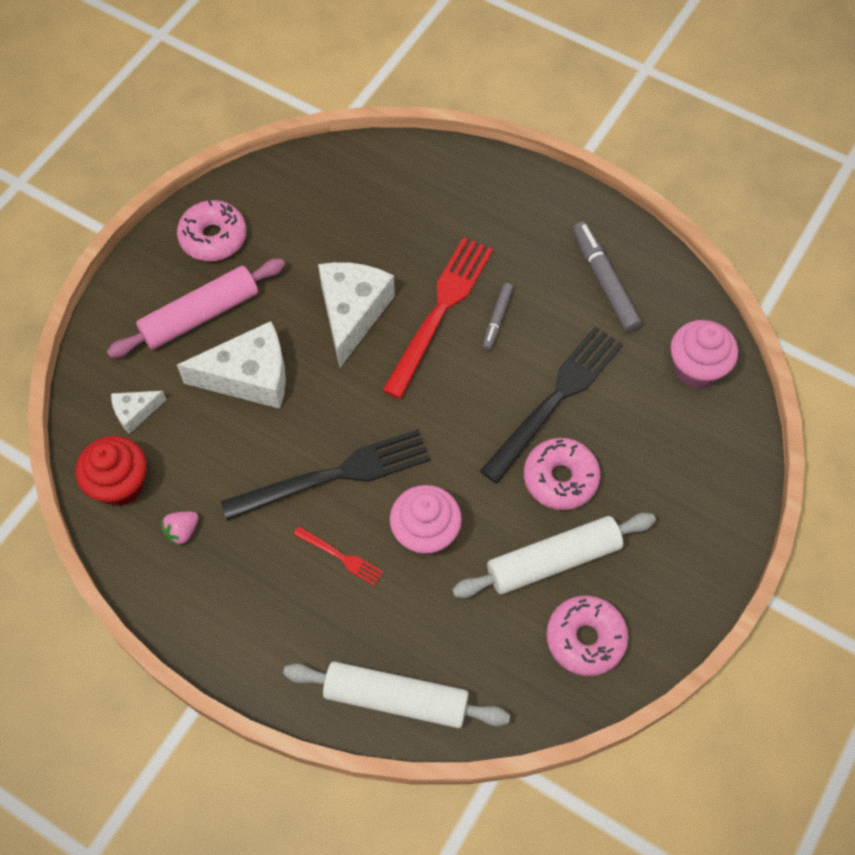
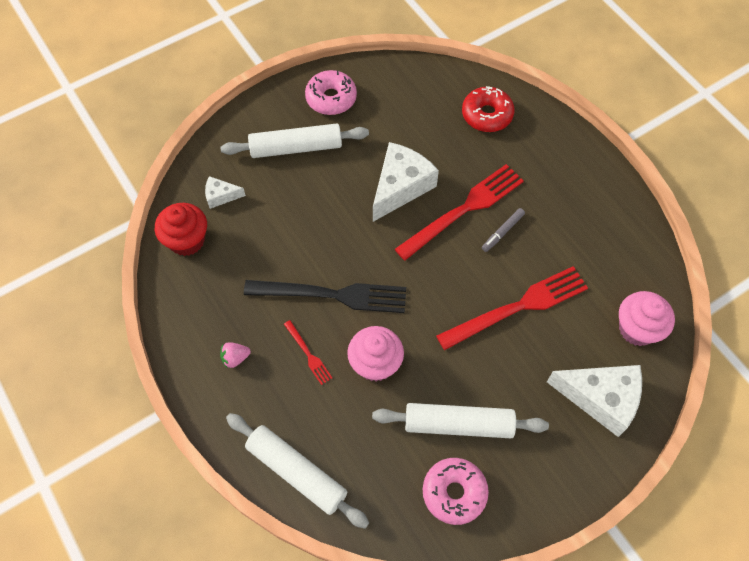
camera: 25 degrees right, 0 degrees up
pink rolling pin [107,258,285,358] -> white rolling pin [221,123,369,158]
pink strawberry [162,512,199,546] -> pink strawberry moved to [220,342,251,368]
white cheese [177,321,286,409] -> white cheese moved to [547,365,642,437]
black fork [480,326,623,484] -> red fork [436,266,588,350]
pink donut [524,438,600,510] -> none
grey marker [573,221,642,332] -> none
none -> red donut [462,86,515,132]

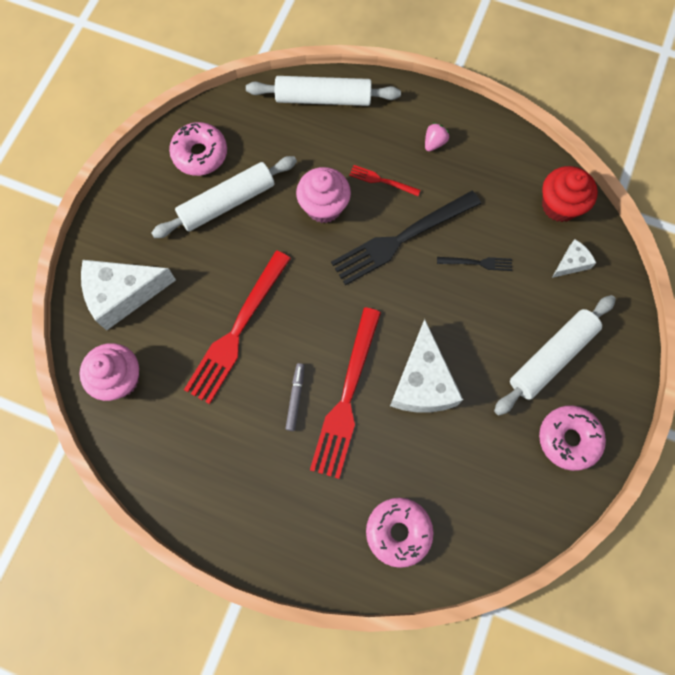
camera: 145 degrees right, 10 degrees up
red donut [462,86,515,132] -> pink donut [366,498,434,568]
none -> black fork [437,257,512,271]

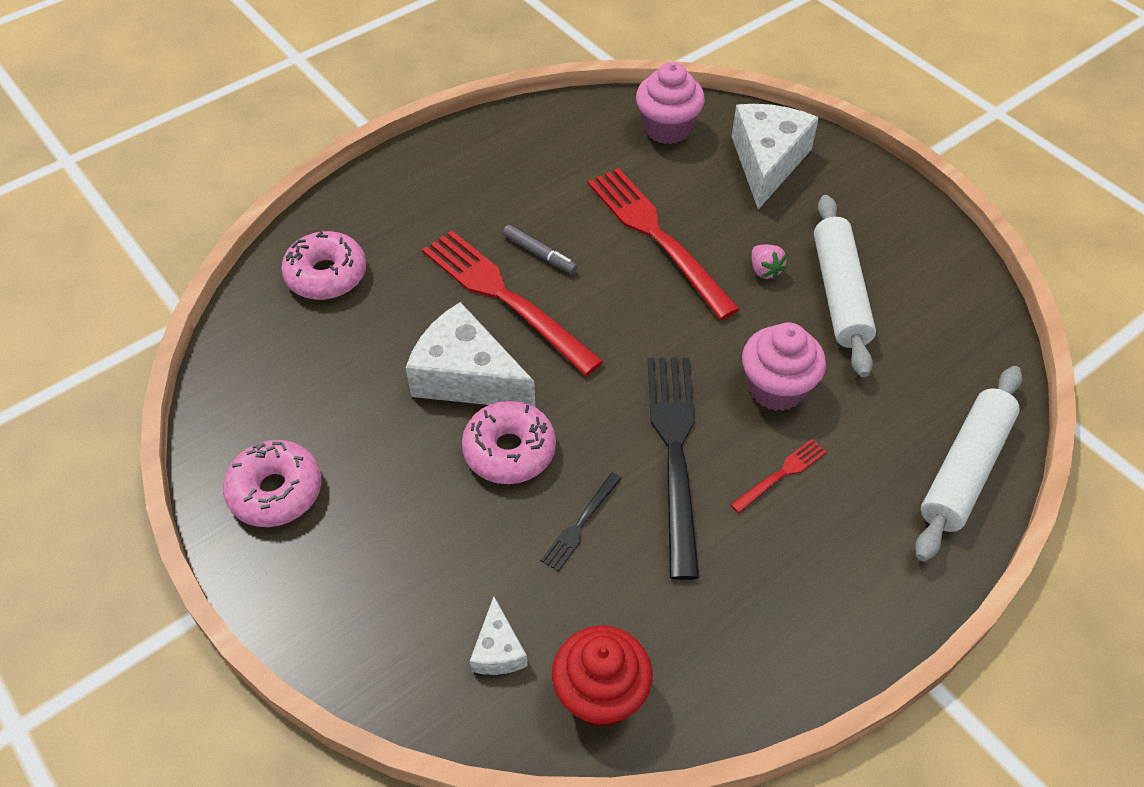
camera: 120 degrees right, 20 degrees down
pink donut [169,122,227,176] -> pink donut moved to [462,401,556,484]
pink strawberry [425,123,449,151] -> pink strawberry moved to [751,244,787,280]
white rolling pin [494,295,616,415] -> none

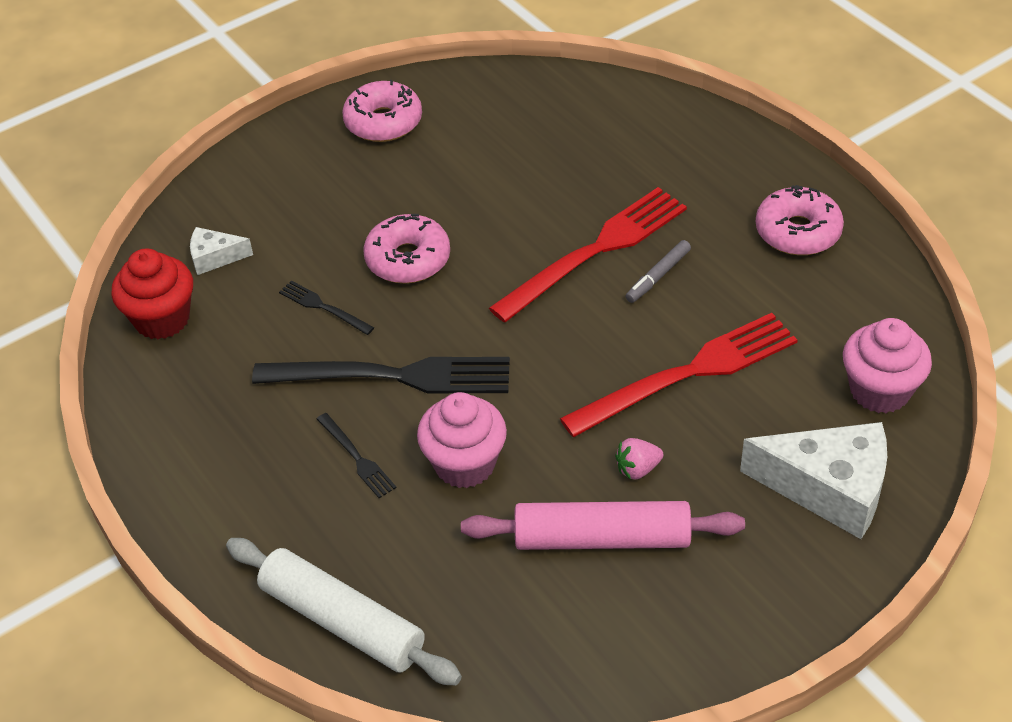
camera: 95 degrees right, 5 degrees down
pink donut [281,231,366,300] -> pink donut moved to [756,185,844,255]
white cheese [406,302,535,407] -> none
red fork [730,439,827,513] -> black fork [317,413,397,498]
white rolling pin [814,195,876,377] -> pink rolling pin [461,501,745,550]

